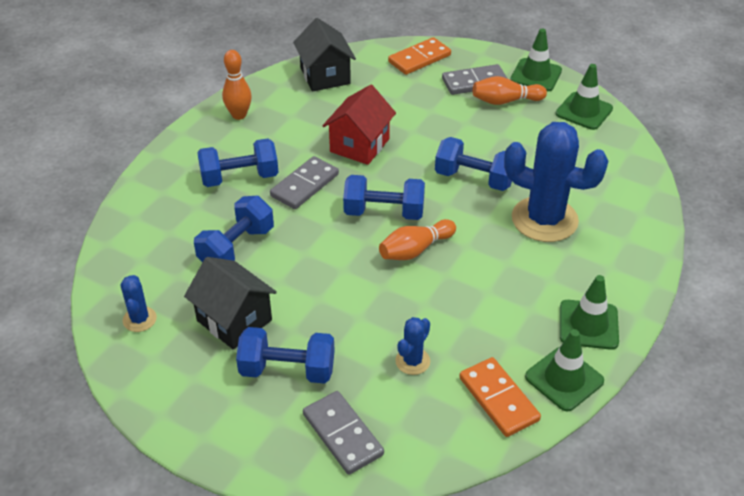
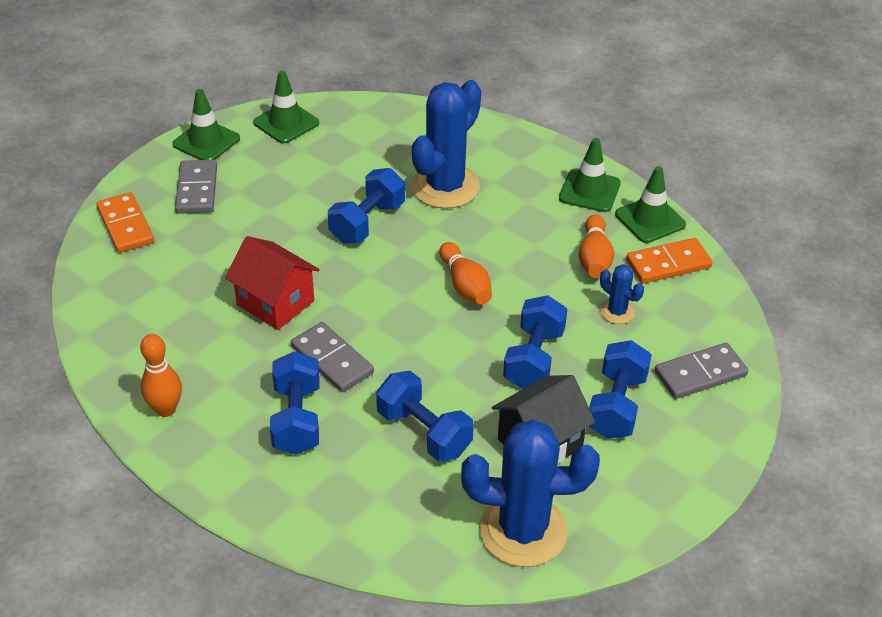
camera: 80 degrees left, 0 degrees up
blue cactus [121,275,157,332] -> blue cactus [461,420,600,567], size x2.19
black house [293,18,356,91] -> none
blue dumbbell [343,175,425,220] -> blue dumbbell moved to [503,295,567,389]
orange bowling pin [473,76,547,105] -> orange bowling pin moved to [578,215,614,278]

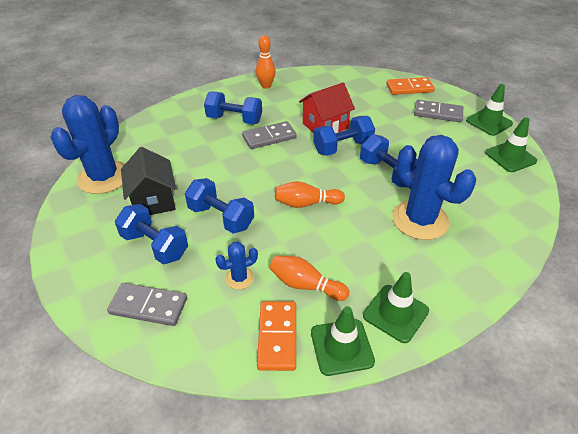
camera: 110 degrees right, 0 degrees up
blue dumbbell [376,371,474,462] -> blue dumbbell moved to [313,116,375,156]
grey domino [655,343,748,399] -> grey domino turned 75 degrees counterclockwise [107,283,187,326]

